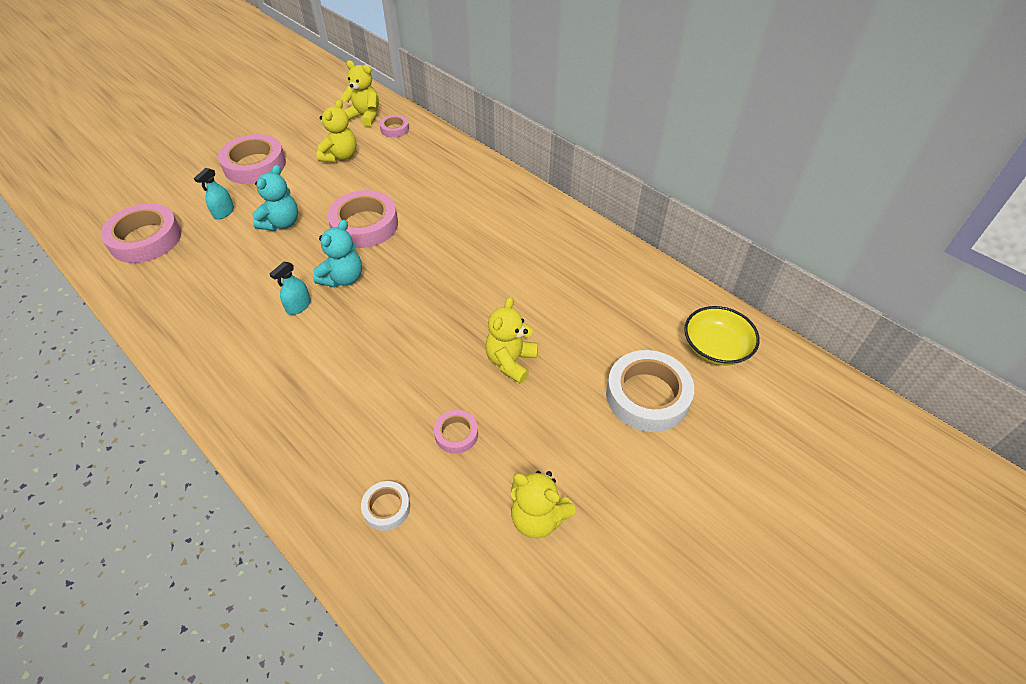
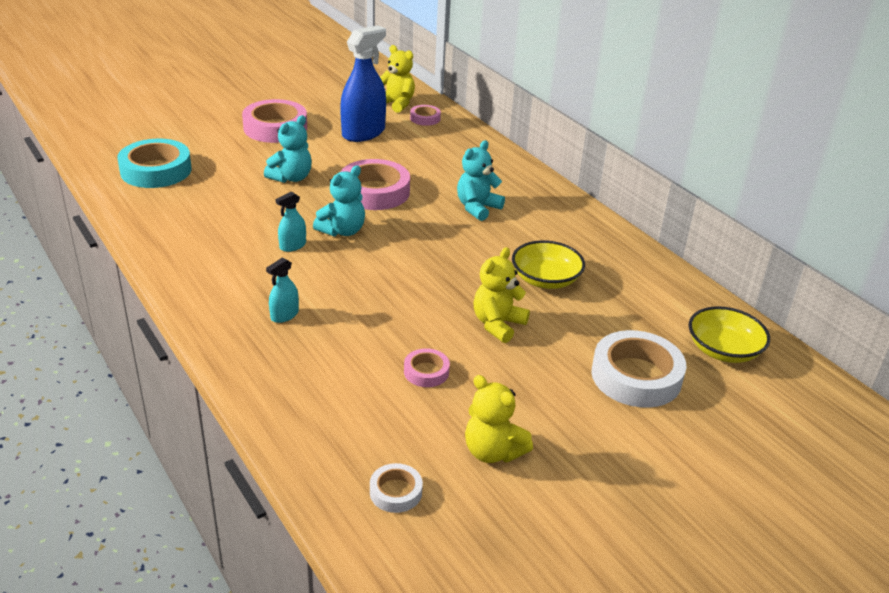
camera: 10 degrees right, 15 degrees down
pink tape [101,203,181,263] -> turquoise tape [117,139,192,188]
turquoise spray bottle [194,168,234,219] -> turquoise spray bottle moved to [266,257,299,323]
yellow teddy bear [317,99,356,163] -> blue spray bottle [340,25,386,142]
white tape [361,481,410,531] -> white tape moved to [370,463,423,513]
none -> turquoise teddy bear [457,140,505,221]
none -> yellow bowl [512,240,585,289]

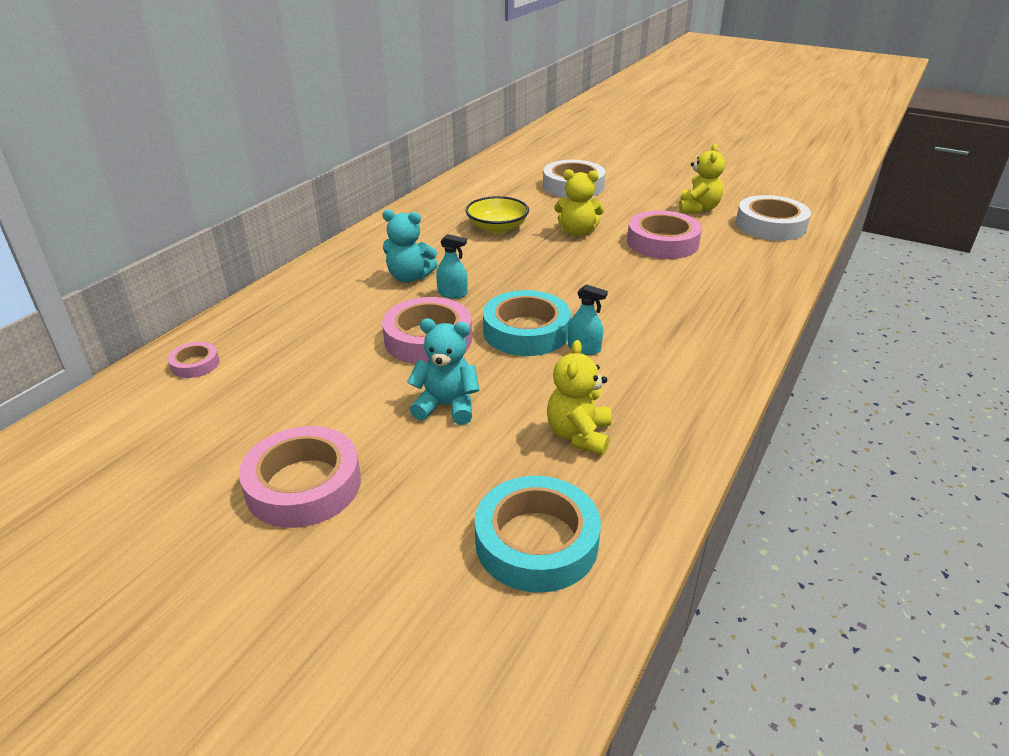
camera: 115 degrees left, 0 degrees up
turquoise spray bottle [266,257,299,323] -> turquoise spray bottle moved to [436,234,468,299]
turquoise teddy bear [313,166,365,236] -> turquoise tape [483,290,571,356]
blue spray bottle [340,25,386,142] -> none
white tape [370,463,423,513] -> white tape [736,195,811,241], size x2.00
yellow teddy bear [380,45,415,113] -> yellow teddy bear moved to [547,340,612,455]
pink tape [404,348,450,387] -> pink tape [627,210,702,259], size x2.00
yellow bowl [689,306,770,363] -> none

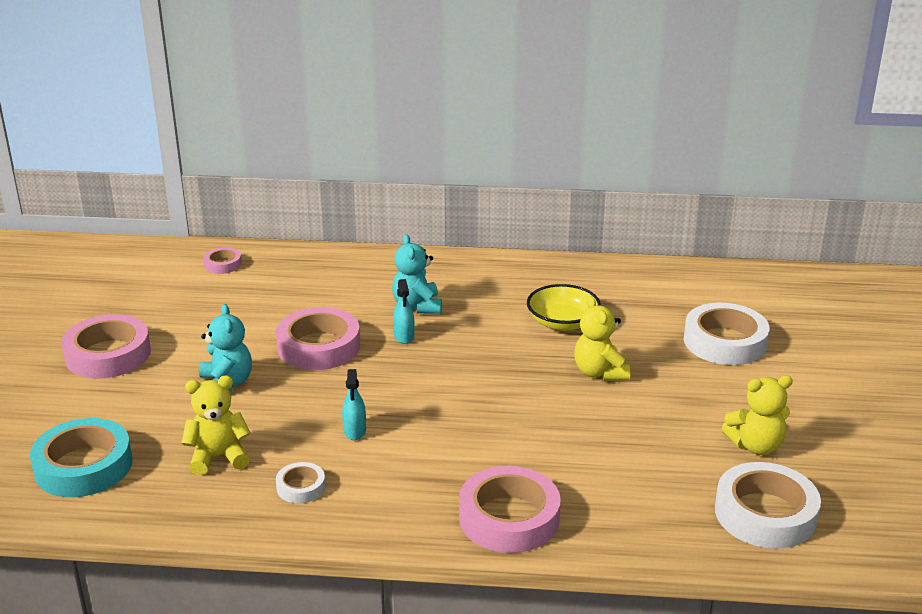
camera: 65 degrees right, 5 degrees down
turquoise tape [483,290,571,356] -> none
pink tape [627,210,702,259] -> pink tape moved to [459,466,561,553]
none -> white tape [276,462,325,503]

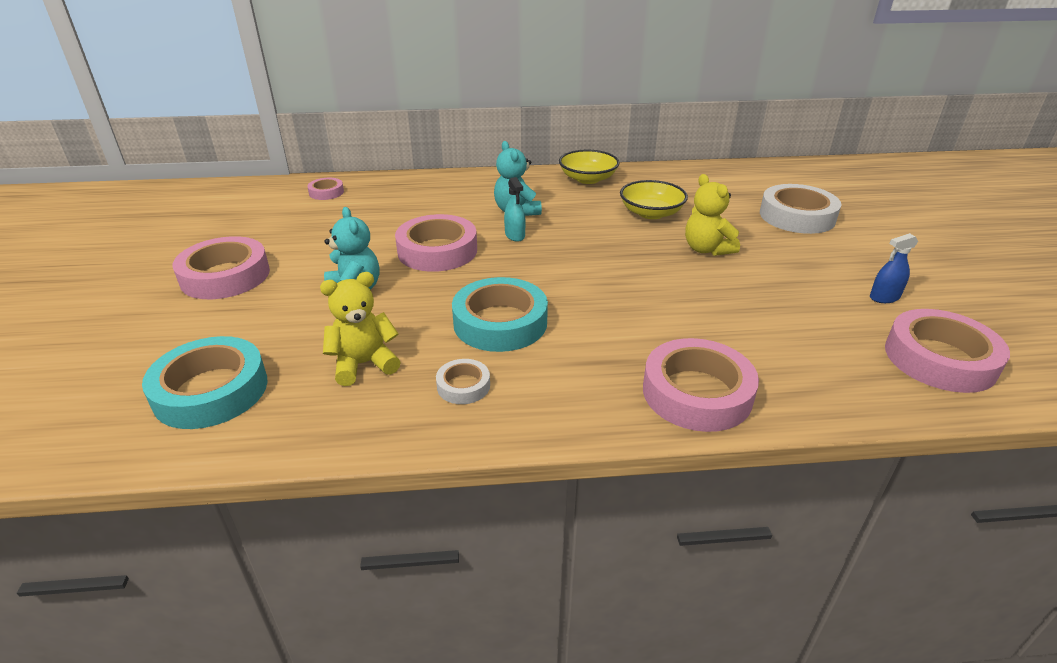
camera: 10 degrees left, 5 degrees up
turquoise spray bottle [342,369,366,440] -> turquoise tape [452,277,548,352]
white tape [715,462,821,549] -> pink tape [885,309,1010,393]
yellow teddy bear [721,375,793,455] -> blue spray bottle [870,233,918,303]
none -> yellow bowl [559,150,620,184]

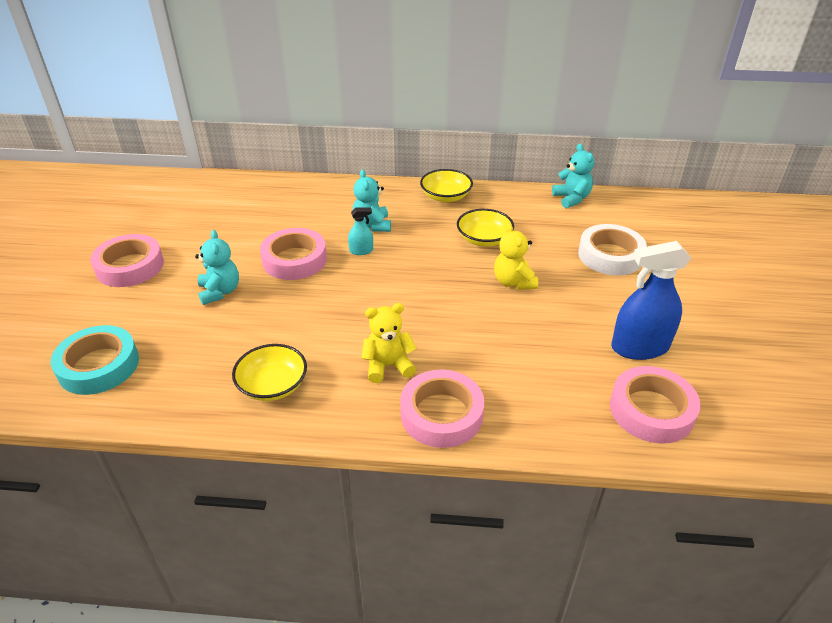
camera: 10 degrees right, 5 degrees up
pink tape [307,178,344,200] -> none
yellow teddy bear [320,272,401,386] -> yellow teddy bear moved to [361,303,417,383]
white tape [436,359,490,404] -> yellow bowl [232,344,307,401]
turquoise tape [452,277,548,352] -> none
turquoise spray bottle [504,177,525,242] -> turquoise spray bottle turned 90 degrees counterclockwise [348,207,373,255]
blue spray bottle [870,233,918,303] -> blue spray bottle [611,241,691,360], size x2.14
none -> turquoise teddy bear [552,144,594,208]

